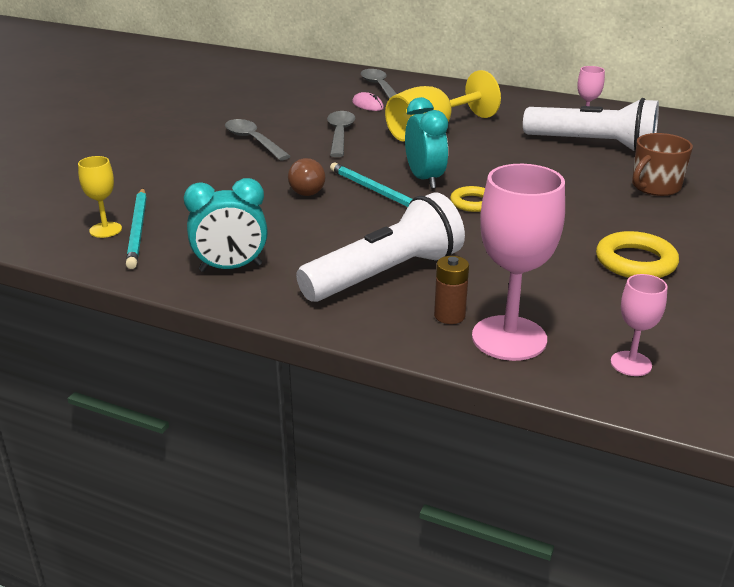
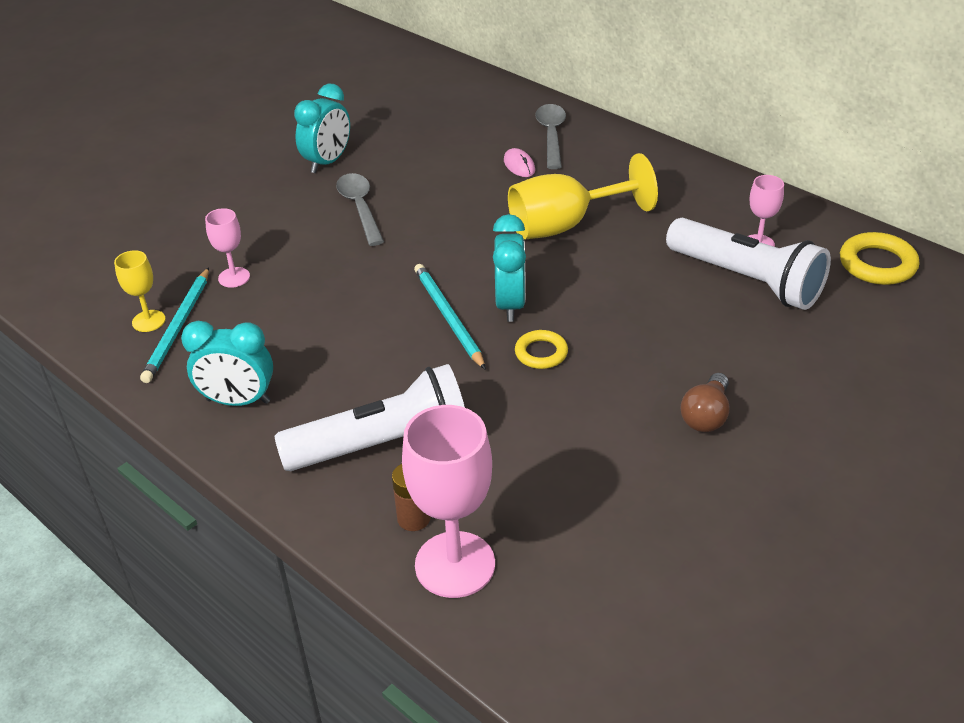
camera: 20 degrees right, 10 degrees up
brown light bulb [288,158,326,196] -> brown light bulb moved to [681,373,729,432]
grey spoon [327,111,356,157] -> none
yellow ring [596,231,679,278] -> yellow ring moved to [840,232,919,285]
pink goblet [611,274,668,376] -> pink goblet moved to [205,208,250,288]
brown mug [632,133,693,196] -> none
none -> turquoise clock [294,83,350,173]

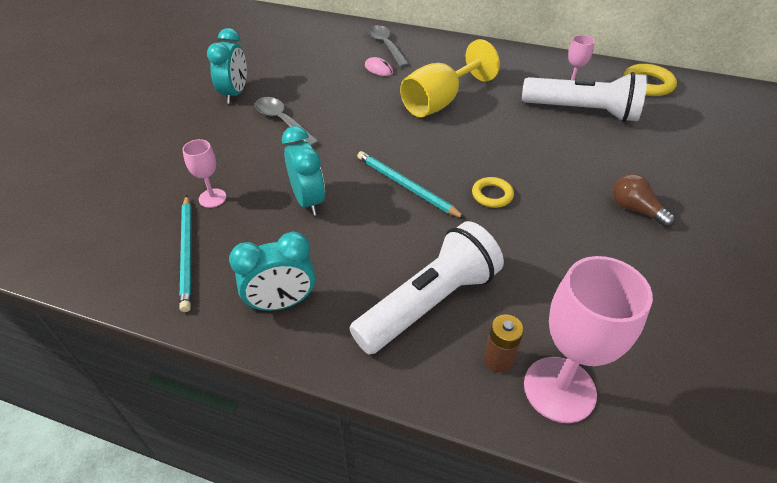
camera: 25 degrees left, 5 degrees up
yellow goblet [114,250,166,332] -> none
turquoise clock [493,214,526,322] -> turquoise clock moved to [282,126,325,216]
brown light bulb [681,373,729,432] -> brown light bulb turned 135 degrees clockwise [612,174,675,227]

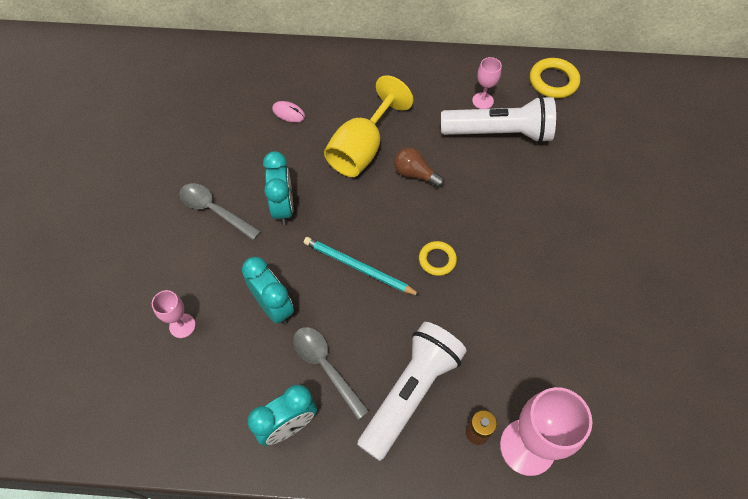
camera: 15 degrees left, 15 degrees up
turquoise pencil [179,195,192,312] -> none
turquoise clock [207,28,247,104] -> turquoise clock moved to [263,151,293,225]
grey spoon [368,25,410,67] -> grey spoon moved to [293,327,369,420]
brown light bulb [612,174,675,227] -> brown light bulb moved to [394,147,444,188]

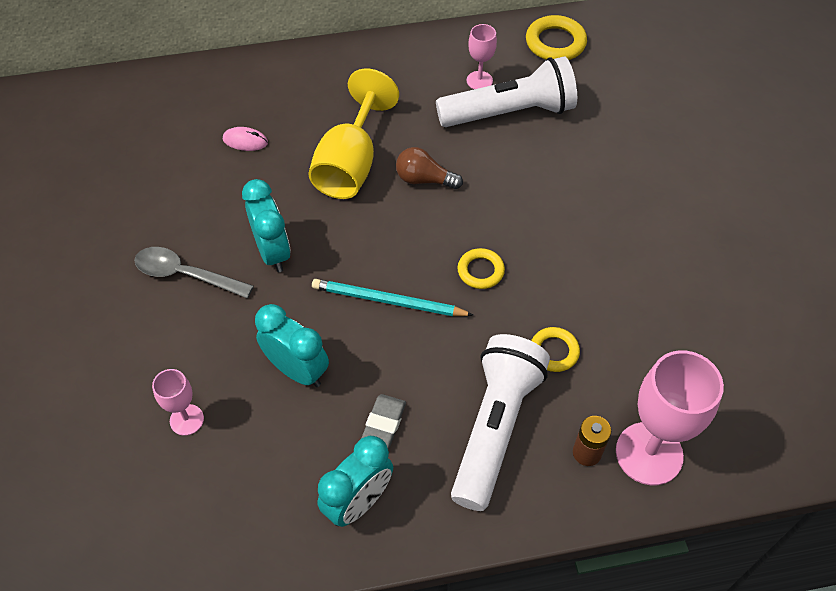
camera: 15 degrees left, 5 degrees down
grey spoon [293,327,369,420] -> grey eraser [362,394,406,448]
none -> yellow ring [531,327,580,372]

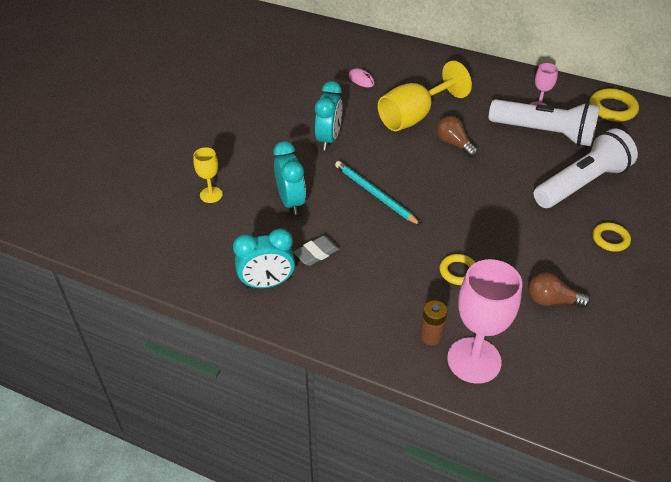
camera: 35 degrees right, 10 degrees down
grey spoon [134,247,254,298] -> none
pink goblet [152,369,204,436] -> yellow goblet [193,147,223,203]
white flashlight [451,334,550,511] -> white flashlight moved to [534,128,638,208]
yellow ring [457,248,505,289] -> yellow ring moved to [592,223,631,252]
none -> brown light bulb [528,272,590,308]

